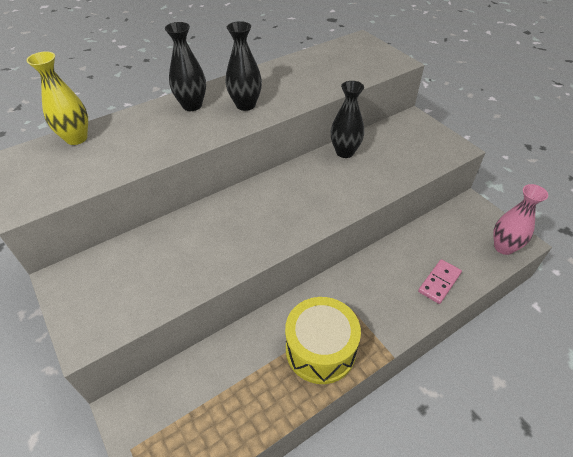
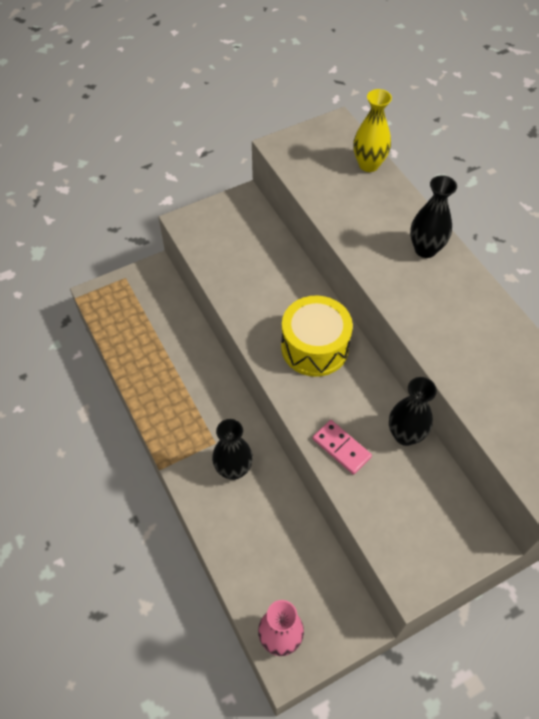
camera: 95 degrees right, 10 degrees up
black vase [226,21,262,111] -> black vase moved to [212,419,253,480]
yellow drum [285,297,361,384] -> yellow drum moved to [281,296,353,377]
pink domino [418,259,462,304] -> pink domino moved to [313,420,372,475]

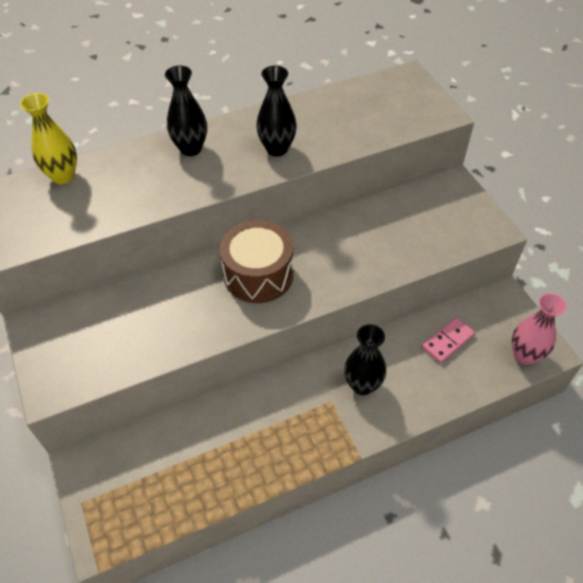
camera: 85 degrees left, 5 degrees down
yellow drum [281,296,353,377] -> brown drum [220,220,293,303]
pink domino [313,420,372,475] -> pink domino moved to [422,317,475,363]
black vase [389,377,437,446] -> black vase moved to [256,66,297,156]

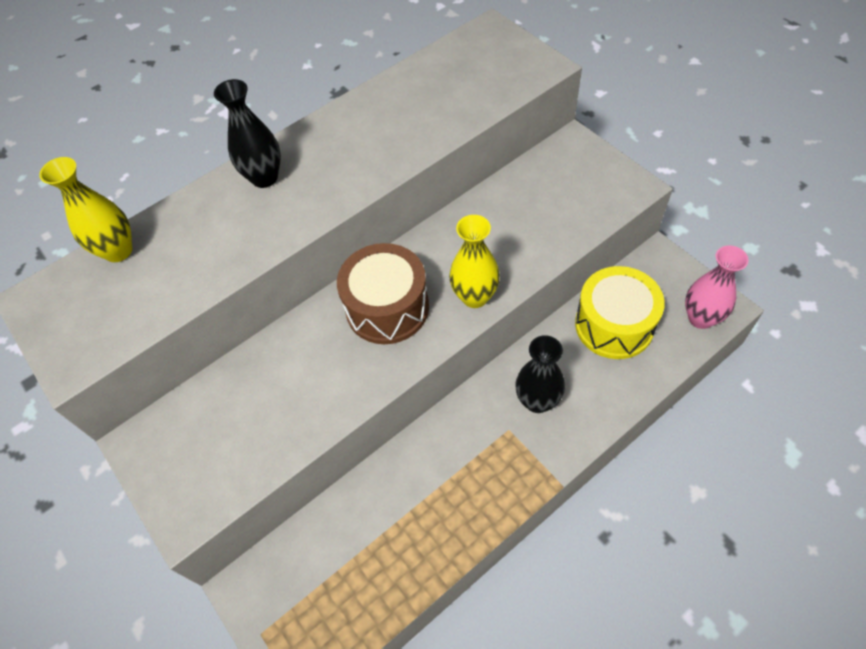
camera: 10 degrees left, 5 degrees up
black vase [256,66,297,156] -> none
pink domino [422,317,475,363] -> yellow drum [575,266,665,359]
none -> yellow vase [449,215,500,308]

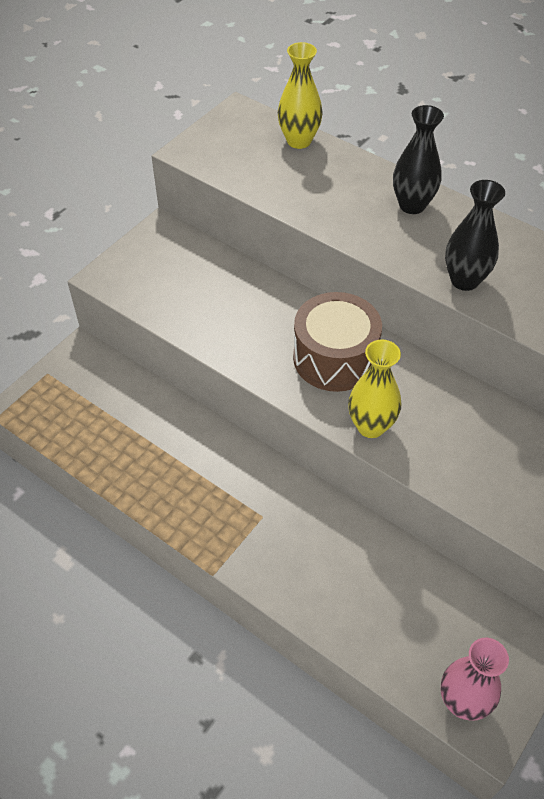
camera: 70 degrees right, 5 degrees down
black vase [515,335,565,413] -> black vase moved to [445,180,505,291]
yellow drum [575,266,665,359] -> none

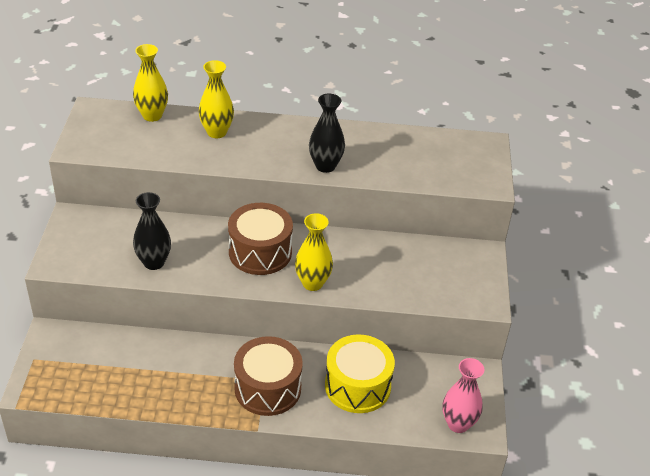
camera: 35 degrees left, 10 degrees down
black vase [393,105,444,214] -> black vase moved to [133,192,171,270]
none -> yellow vase [199,60,234,138]
none -> brown drum [234,336,303,416]
none -> yellow drum [325,334,395,413]

